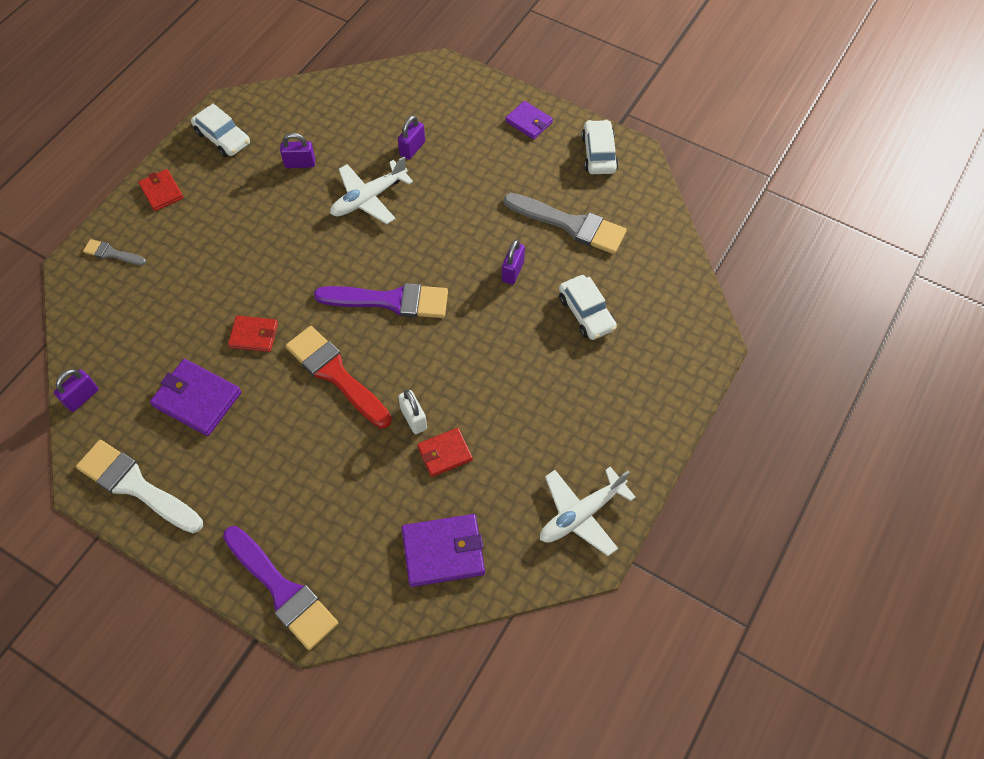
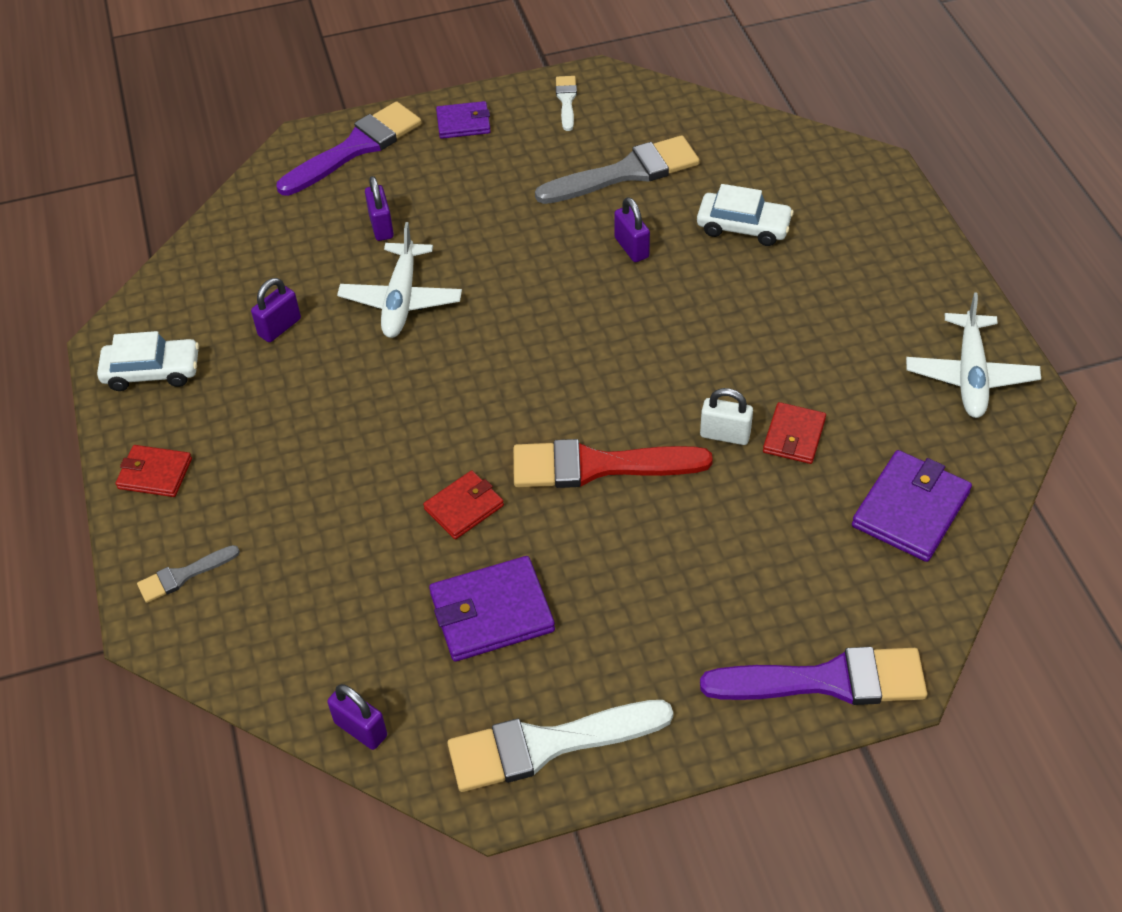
camera: 45 degrees left, 10 degrees down
purple padlock [54,369,99,412] -> purple padlock turned 45 degrees counterclockwise [327,684,387,750]
purple brush [314,283,448,318] -> purple brush moved to [276,101,422,196]
white car [581,120,618,174] -> white brush [556,76,577,131]

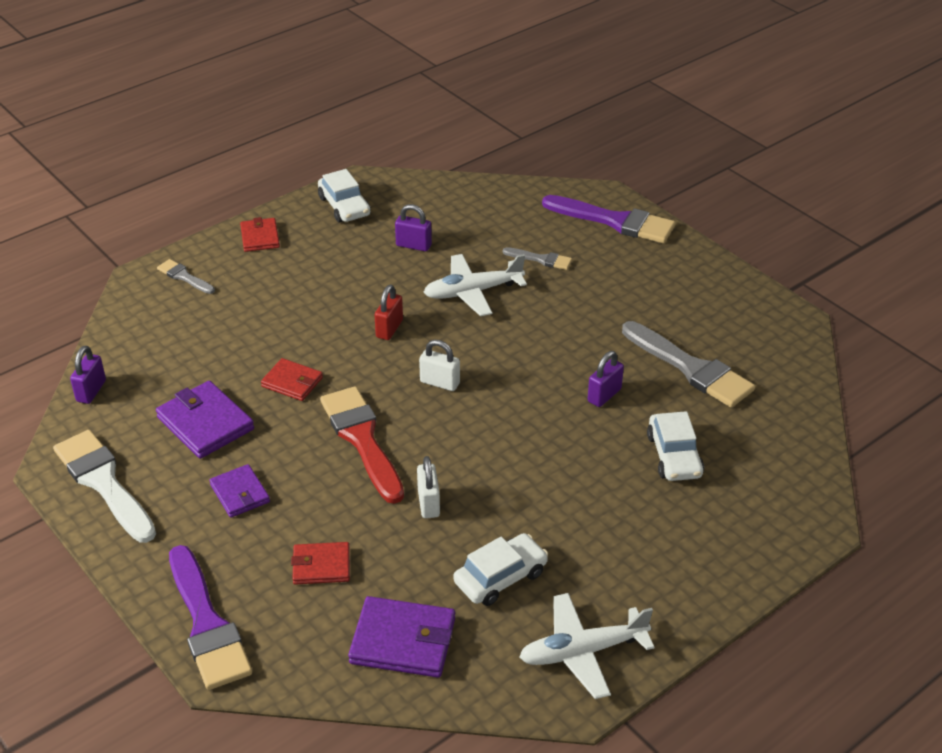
camera: 65 degrees right, 10 degrees down
purple padlock [365,176,394,241] -> grey brush [503,247,572,270]
purple wallet [436,101,491,139] -> purple wallet moved to [209,464,270,518]
white brush [556,76,577,131] -> none
red wallet [763,402,826,464] -> red wallet moved to [291,542,350,585]
none -> red padlock [374,285,403,340]
none -> white padlock [419,340,460,391]
none -> white car [453,533,548,606]

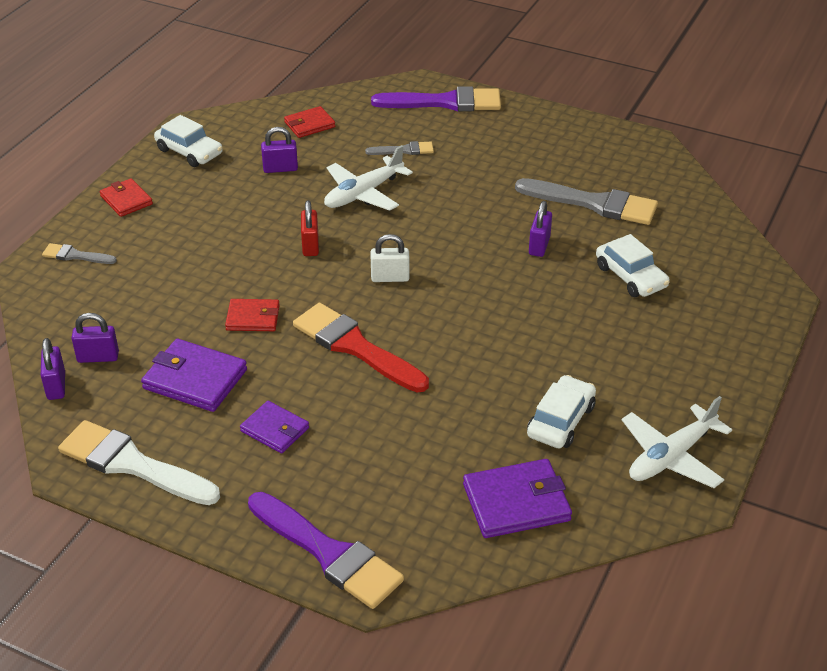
camera: 25 degrees left, 0 degrees up
red wallet [291,542,350,585] -> red wallet moved to [284,106,335,138]
white padlock [417,456,440,518] -> none
none -> purple padlock [71,313,119,363]

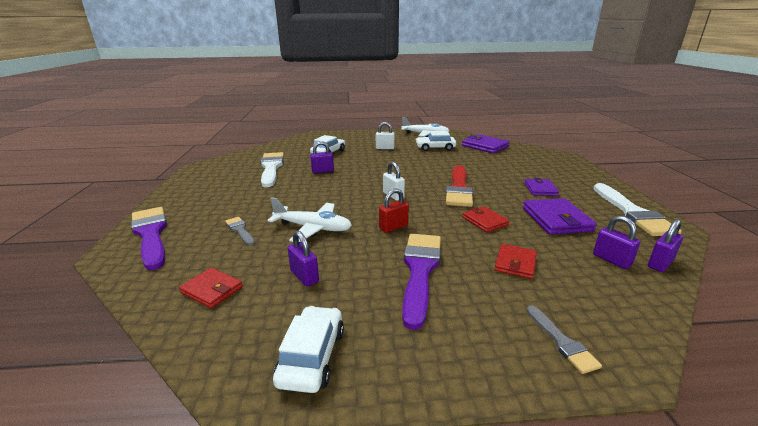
camera: 120 degrees left, 15 degrees down
red wallet [100,178,153,217] -> red wallet moved to [495,244,537,279]
purple brush [248,492,404,609] -> purple brush moved to [402,234,441,330]
grey brush [515,178,658,225] -> white brush [260,152,284,187]
none -> white padlock [376,122,395,149]

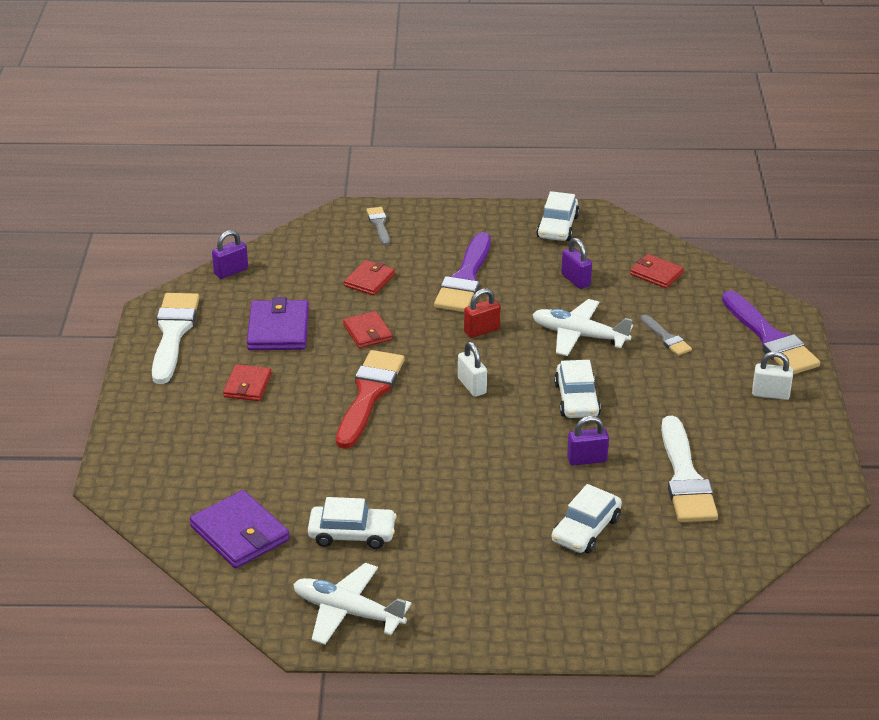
camera: 175 degrees left, 10 degrees up
white padlock [376,122,395,149] -> white padlock moved to [752,351,793,400]
purple wallet [524,178,559,196] -> red wallet [223,364,272,401]
purple padlock [593,216,640,269] -> none
none -> white car [554,360,601,418]

